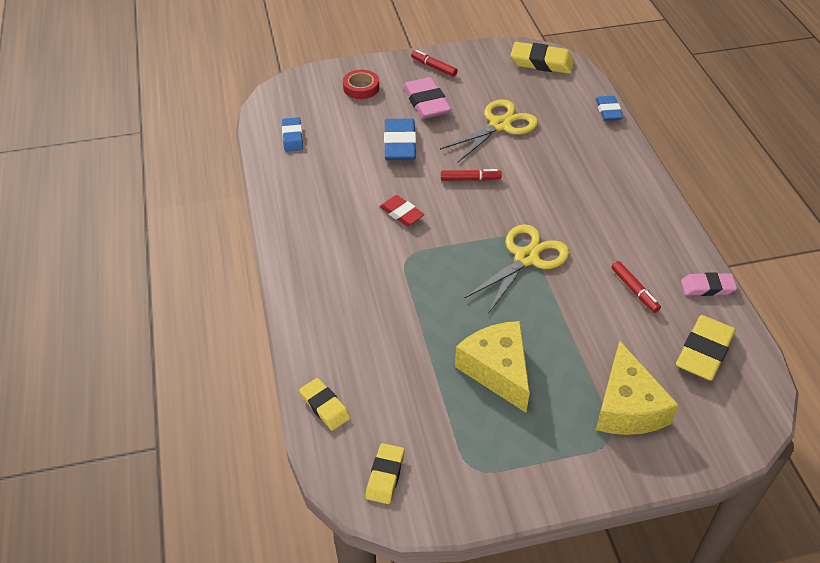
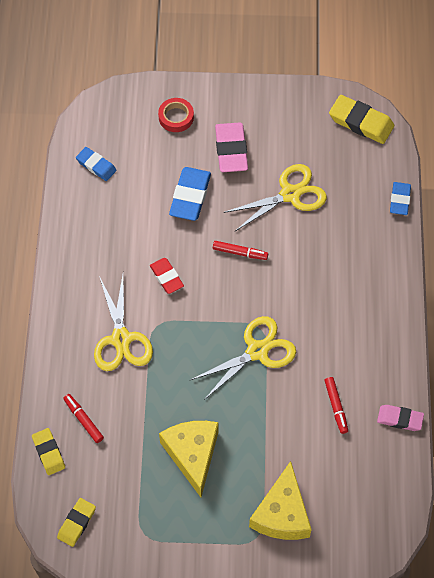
camera: 15 degrees right, 15 degrees up
blue eraser [282,117,303,152] -> blue eraser turned 60 degrees counterclockwise [76,147,117,181]
red marker [411,50,458,77] -> red marker moved to [63,394,104,443]
yellow eraser [676,315,735,381] -> none
none -> yellow scissors [94,275,153,371]

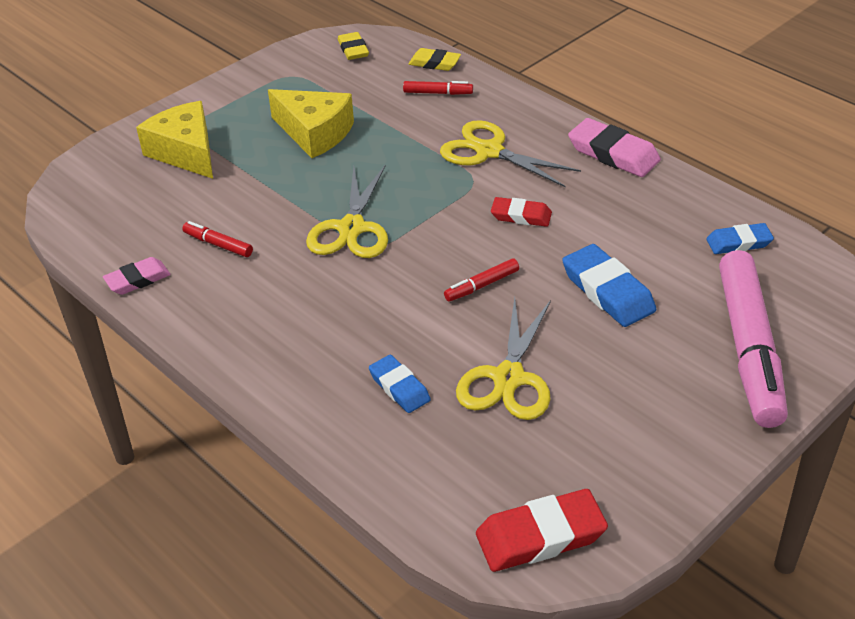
camera: 135 degrees right, 20 degrees down
red tape [158,98,194,132] -> pink marker [719,250,788,428]
pink eraser [215,122,248,172] -> pink eraser moved to [568,118,661,177]
yellow eraser [329,95,394,144] -> red eraser [476,489,608,572]
blue eraser [390,182,411,215] -> blue eraser moved to [369,355,431,413]

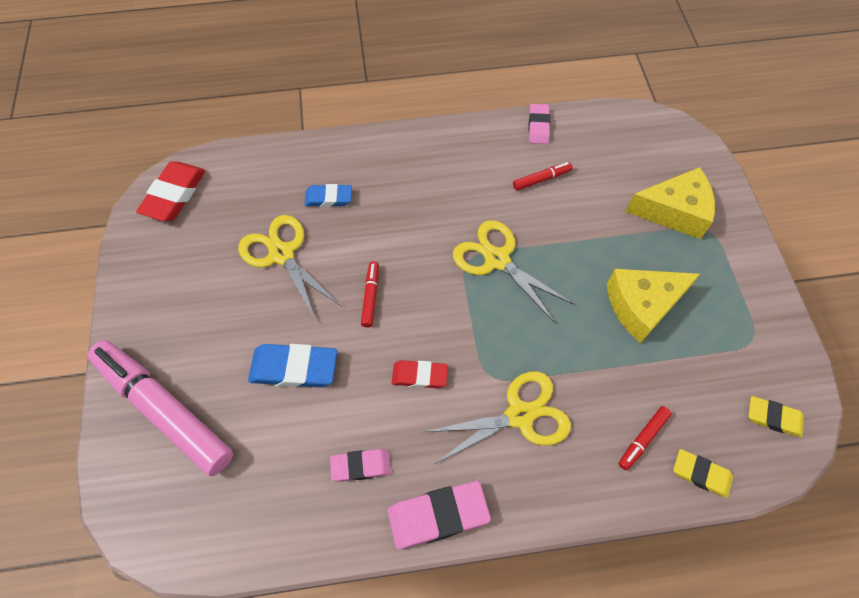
camera: 125 degrees right, 20 degrees up
yellow eraser [409,48,461,71] -> yellow eraser turned 60 degrees clockwise [673,449,733,498]
red eraser [491,197,552,227] -> red eraser turned 45 degrees clockwise [392,360,448,388]
blue eraser [706,223,774,254] -> none
none -> pink eraser [330,449,391,482]

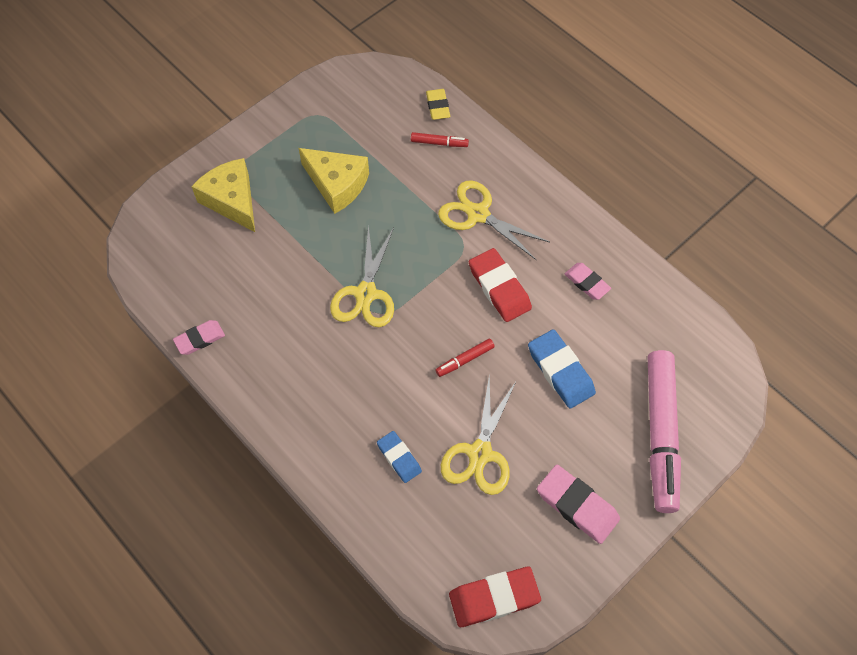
camera: 125 degrees left, 0 degrees up
pink eraser [387,481,491,550] -> pink eraser moved to [537,465,620,544]
red eraser [392,360,448,388] -> red eraser [469,248,532,322], size x1.60
red marker [513,162,573,191] -> none
yellow eraser [749,396,804,438] -> none

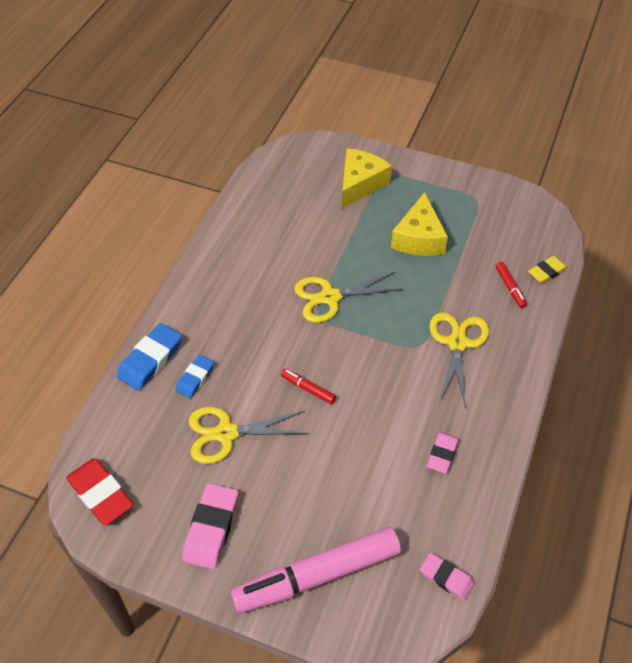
camera: 65 degrees right, 10 degrees down
pink eraser [173,320,225,355] -> pink eraser moved to [420,553,475,601]
red eraser [469,248,532,322] -> none
blue eraser [528,329,596,409] -> blue eraser moved to [117,323,182,391]

